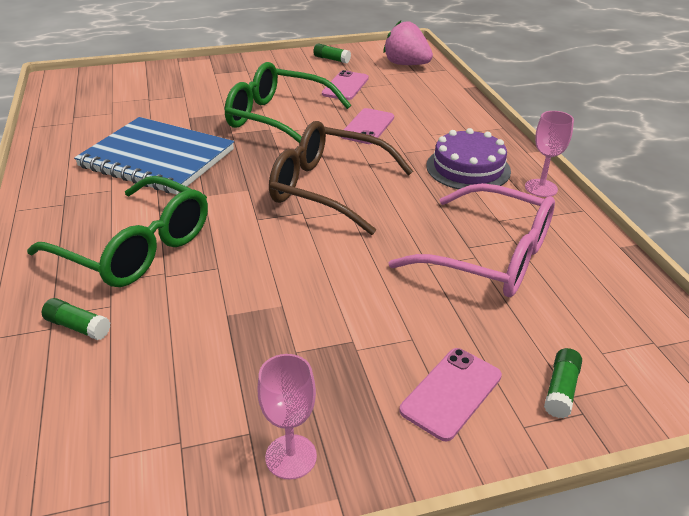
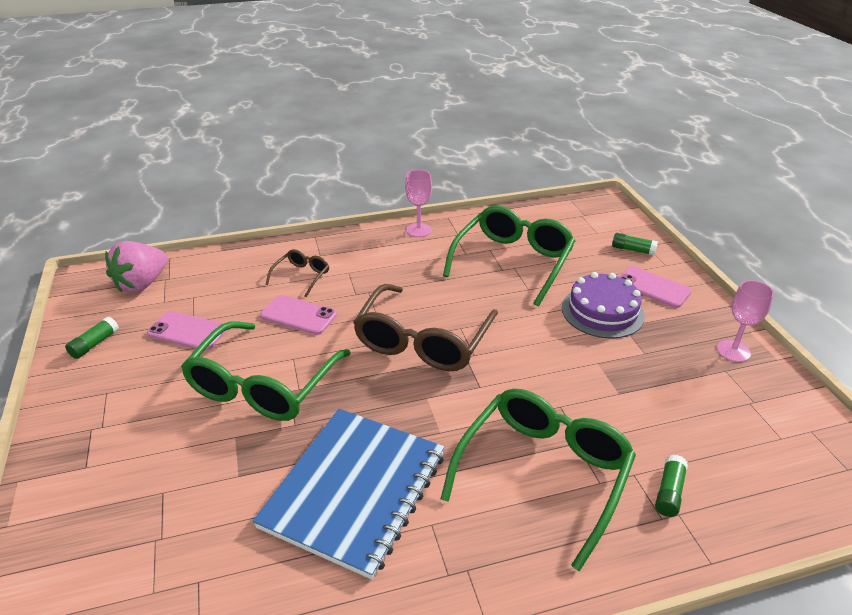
camera: 90 degrees left, 0 degrees up
pink glasses [389,183,555,297] -> green glasses [443,205,575,306]
purple cake [426,128,511,189] -> purple cake moved to [562,272,645,339]
none -> brown glasses [265,249,329,297]

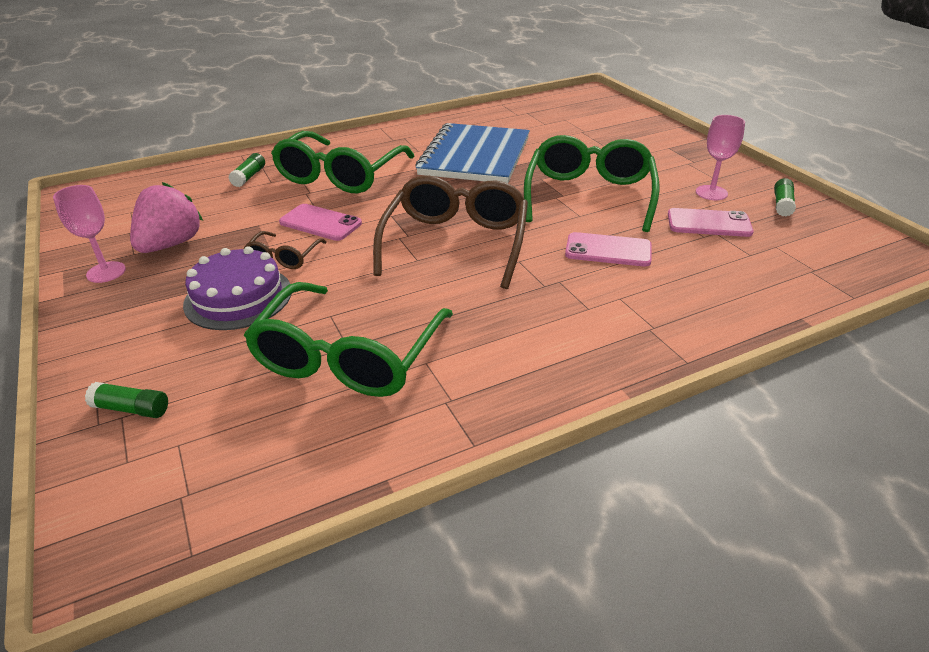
camera: 170 degrees right, 0 degrees up
pink strawberry [105,241,168,293] -> pink strawberry moved to [130,182,203,253]
brown glasses [265,249,329,297] -> brown glasses moved to [243,231,327,269]
pink goblet [405,170,432,237] -> pink goblet moved to [696,115,745,200]
pink phone [619,266,691,308] -> pink phone moved to [279,204,362,241]

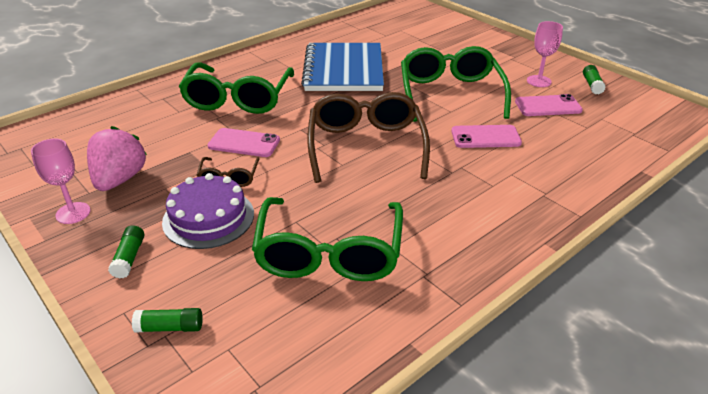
camera: 15 degrees left, 0 degrees up
green glue stick [229,153,265,187] -> green glue stick moved to [108,225,144,279]

